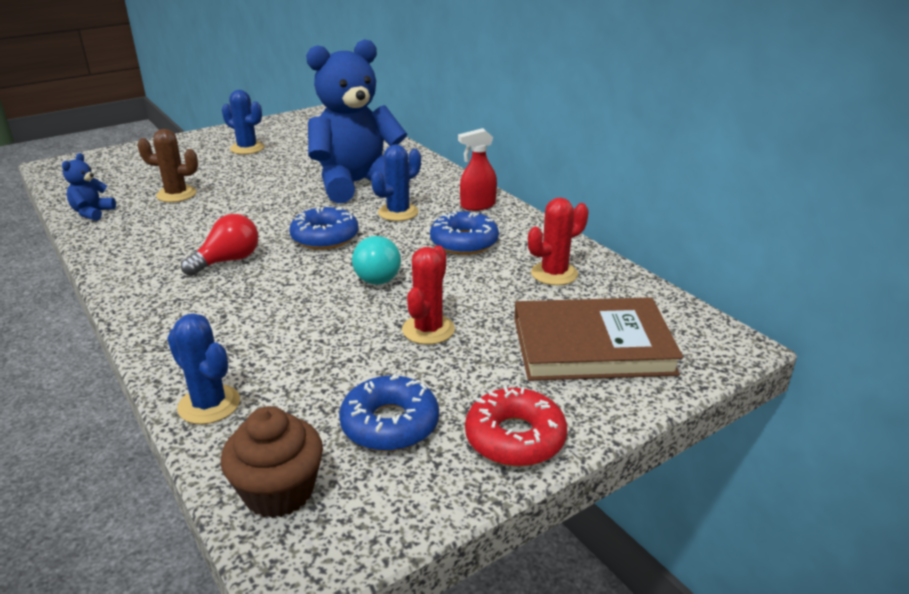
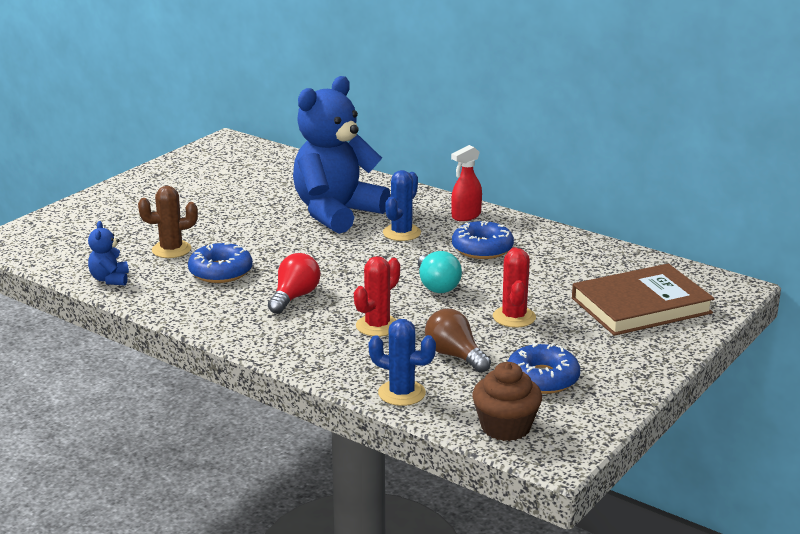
camera: 20 degrees left, 5 degrees down
blue cactus [222,90,264,154] -> none
blue donut [290,207,359,250] -> blue donut moved to [188,241,253,283]
red donut [465,386,567,467] -> none
red cactus [528,198,589,285] -> red cactus moved to [354,256,400,337]
none -> brown light bulb [425,309,491,373]

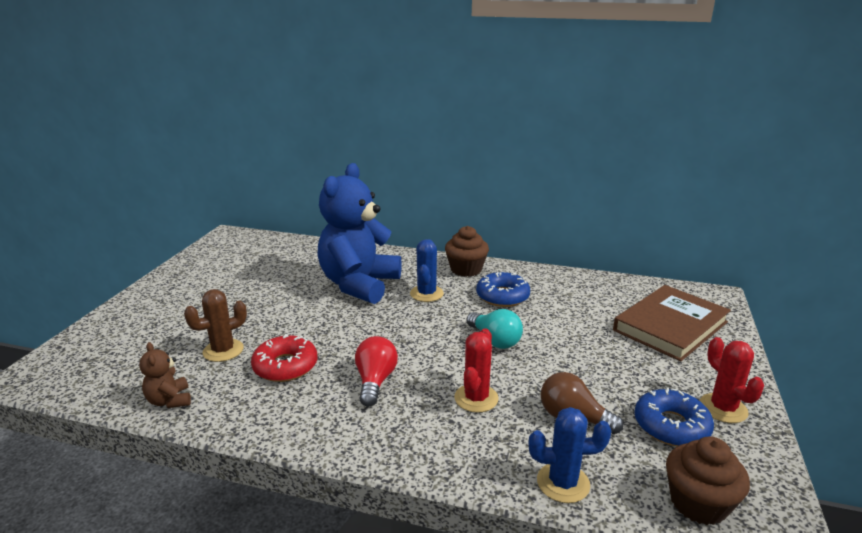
camera: 20 degrees left, 0 degrees up
blue teddy bear [88,221,129,285] -> brown teddy bear [139,342,191,408]
blue donut [188,241,253,283] -> red donut [251,334,318,382]
red spray bottle [451,145,482,221] -> brown cupcake [445,226,489,277]
red cactus [493,247,536,328] -> red cactus moved to [700,337,764,423]

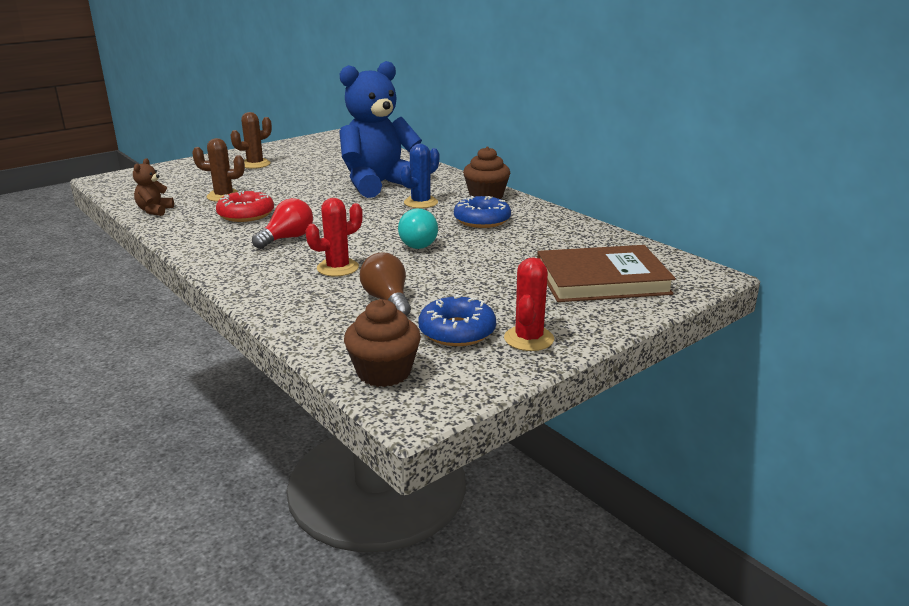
camera: 35 degrees right, 0 degrees up
blue cactus [529,407,611,503] -> none
none -> brown cactus [230,112,272,169]

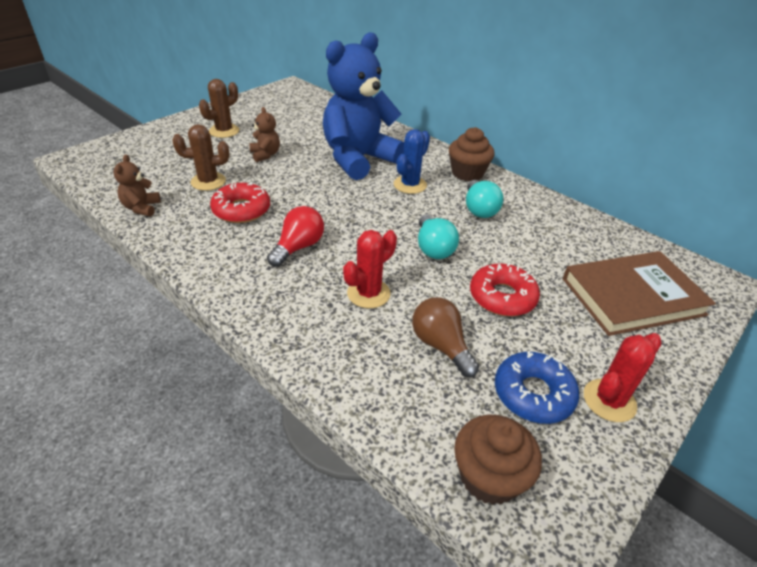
camera: 10 degrees left, 15 degrees up
blue donut [454,196,511,228] -> turquoise light bulb [466,180,503,218]
red cactus [504,257,554,351] -> red cactus turned 45 degrees clockwise [584,333,662,422]
none -> brown teddy bear [250,107,280,162]
none -> red donut [470,262,540,316]

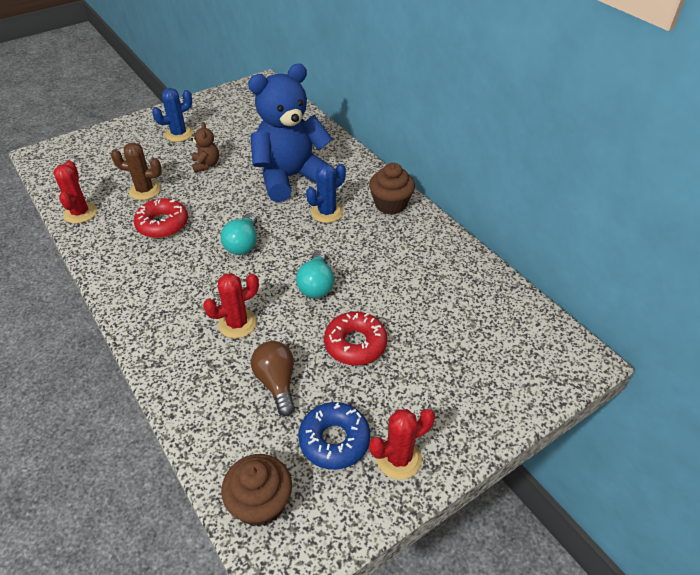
camera: 15 degrees right, 5 degrees up
brown teddy bear [113,154,161,216] -> red cactus [53,160,97,224]
brown cactus [199,79,239,138] -> blue cactus [152,88,193,142]
red light bulb [267,206,324,267] -> none
turquoise light bulb [466,180,503,218] -> turquoise light bulb moved to [221,213,257,255]
brown book [563,251,716,336] -> none

